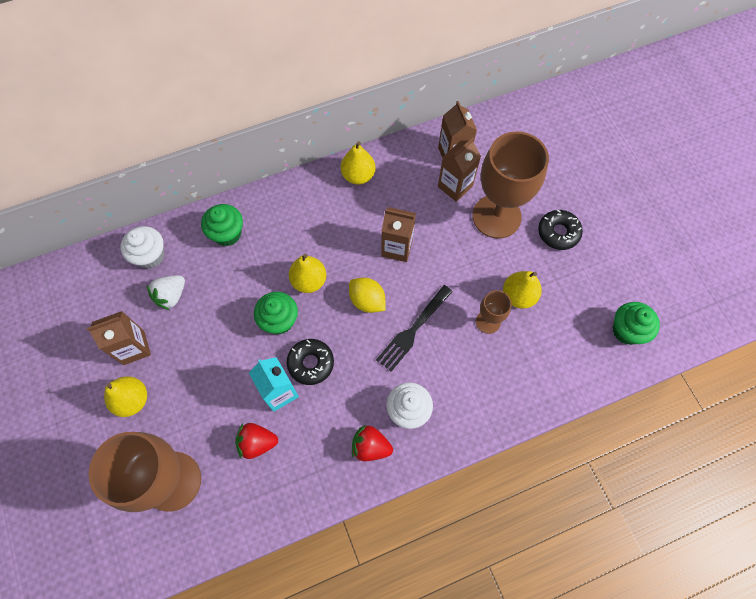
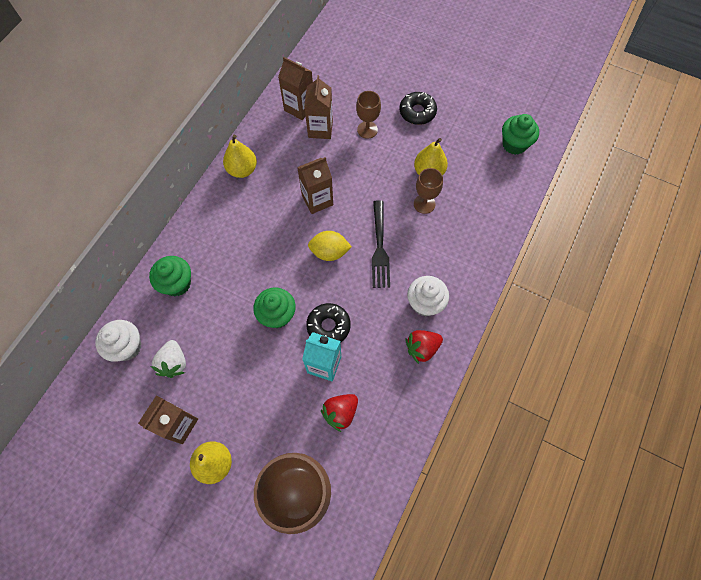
camera: 40 degrees left, 0 degrees up
yellow pear [289,254,326,293] -> none
brown goblet [472,131,549,239] -> brown goblet [356,91,381,139], size x0.47

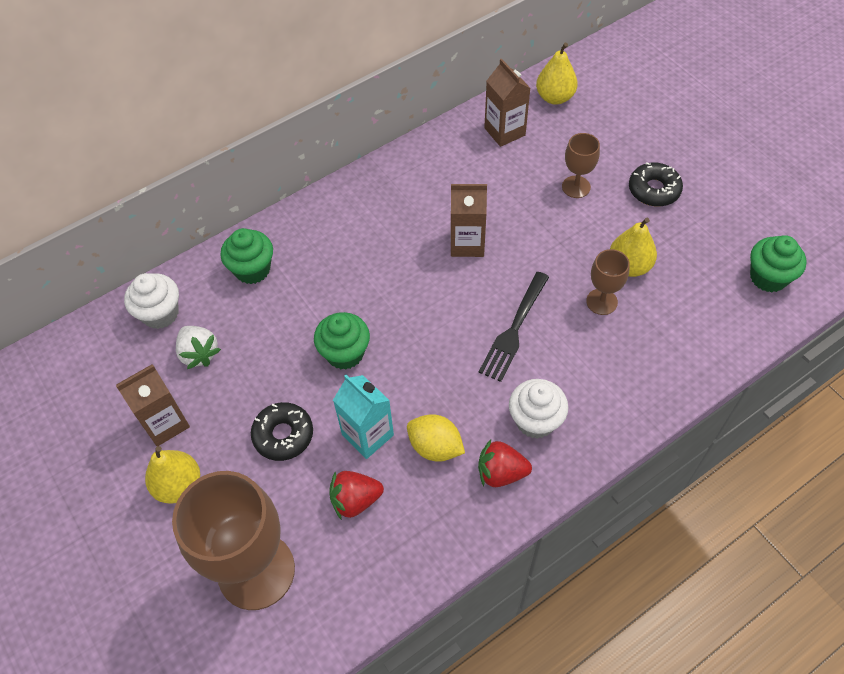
camera: 30 degrees right, 10 degrees down
white strawberry [151,340,186,378] -> white strawberry turned 60 degrees counterclockwise [176,326,221,369]
yellow pear [223,135,257,178] -> yellow pear moved to [536,43,578,105]
brown carton [304,75,333,139] -> none
black donut [306,303,351,342] -> black donut moved to [251,402,313,461]
yellow lemon [308,231,352,261] -> yellow lemon moved to [407,414,465,462]

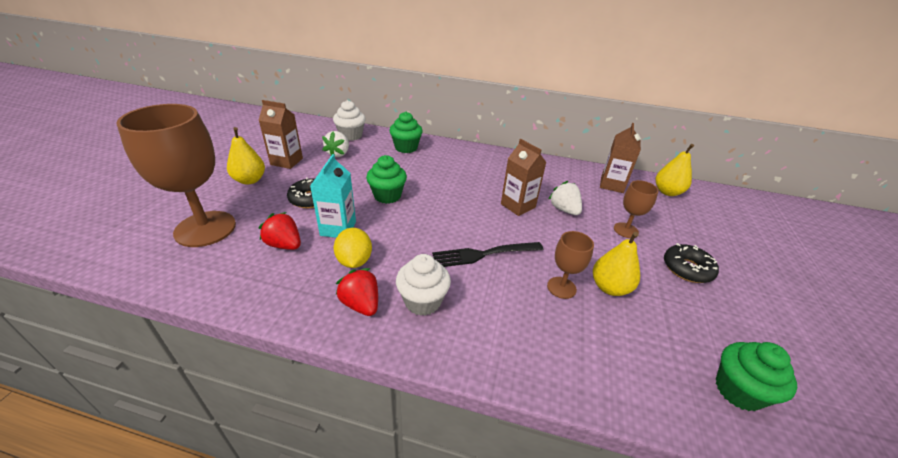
camera: 45 degrees right, 20 degrees down
none -> white strawberry [548,181,582,215]

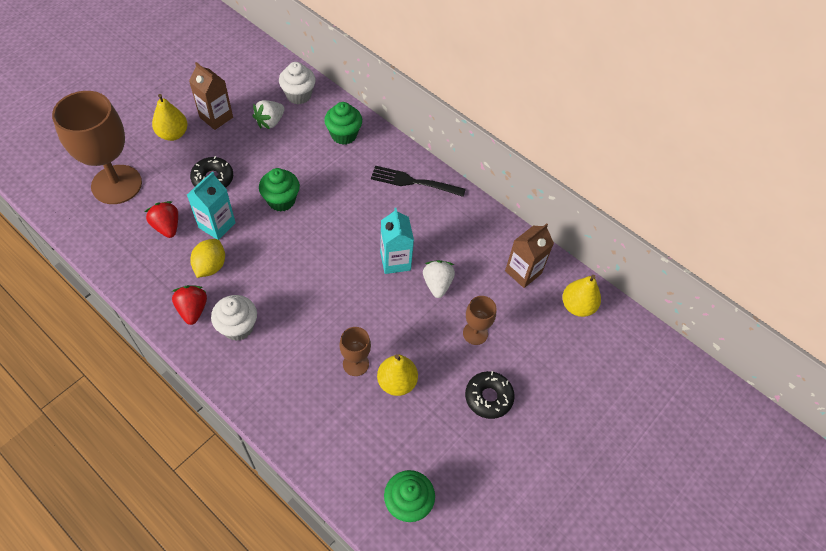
camera: 25 degrees right, 20 degrees up
black fork [432,242,543,267] -> black fork moved to [371,166,466,197]
brown carton [501,139,547,216] -> turquoise carton [380,208,414,274]

